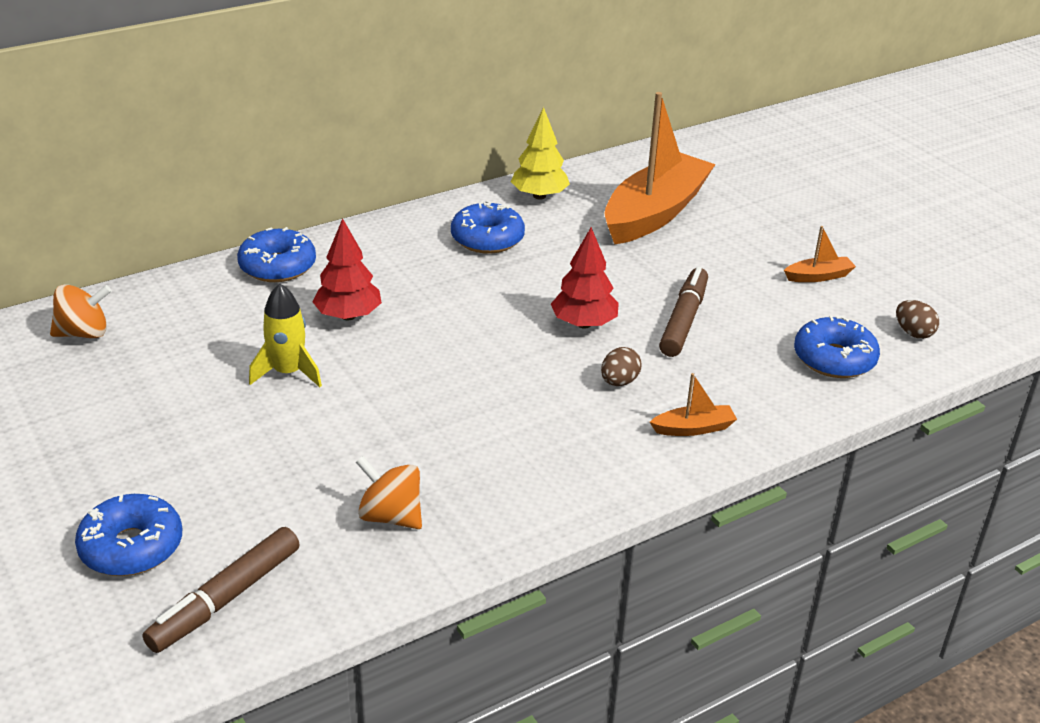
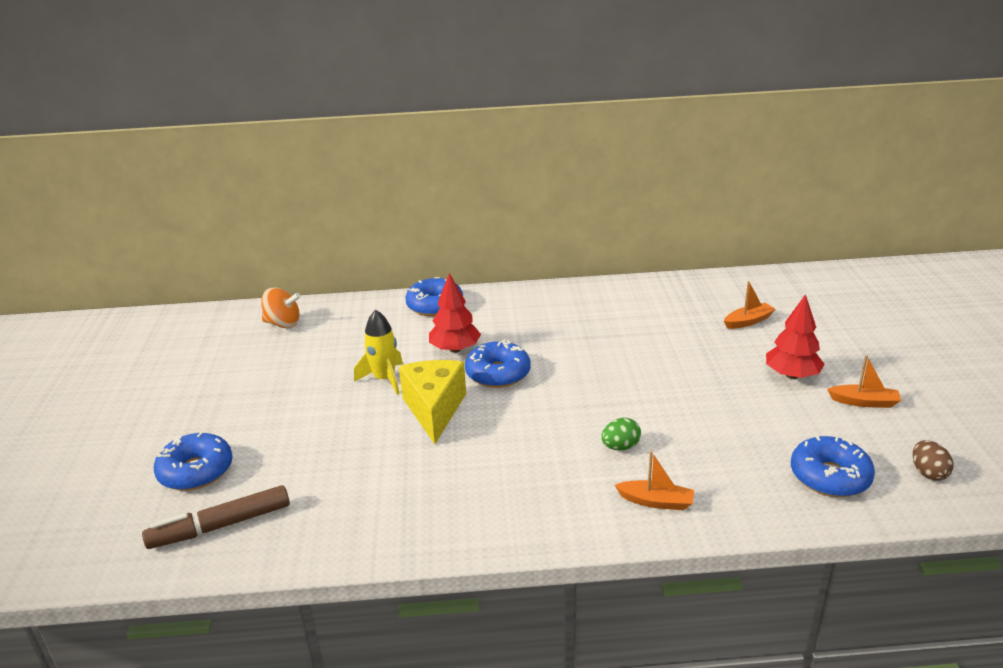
camera: 30 degrees right, 5 degrees down
orange spinning top [356,456,422,529] -> none
blue donut [451,200,525,254] -> blue donut moved to [465,340,530,388]
yellow tree [511,107,570,200] -> none
red tree [551,227,619,328] -> red tree moved to [766,294,825,379]
brown egg [601,347,642,386] -> green egg [601,418,641,451]
orange boat [605,92,716,245] -> orange boat [724,281,775,329], size x0.41
brown marker [659,267,708,357] -> none
none -> yellow cheese [399,360,466,444]

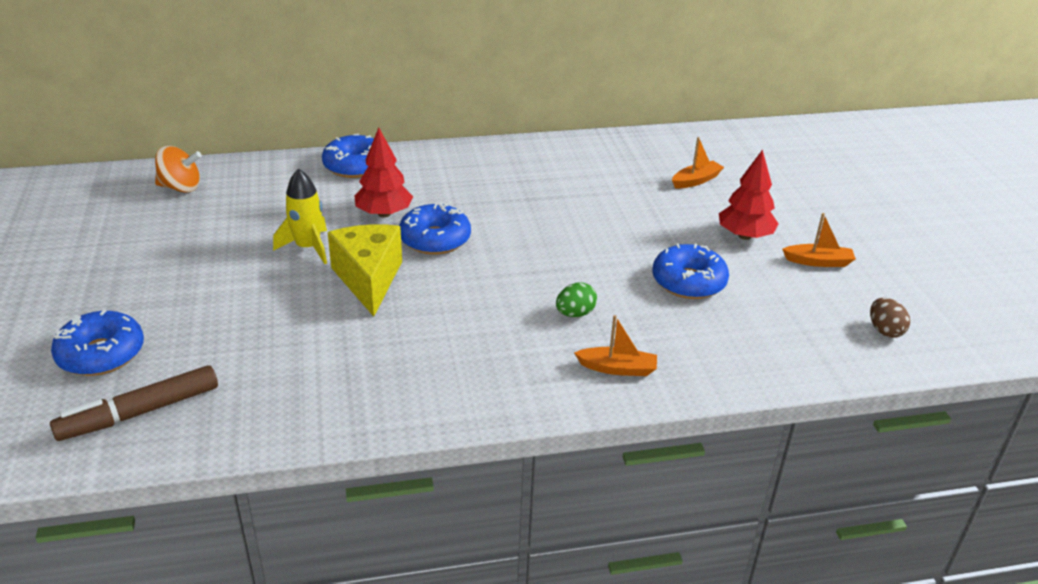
camera: 10 degrees left, 5 degrees up
blue donut [791,435,875,497] -> blue donut moved to [652,243,729,299]

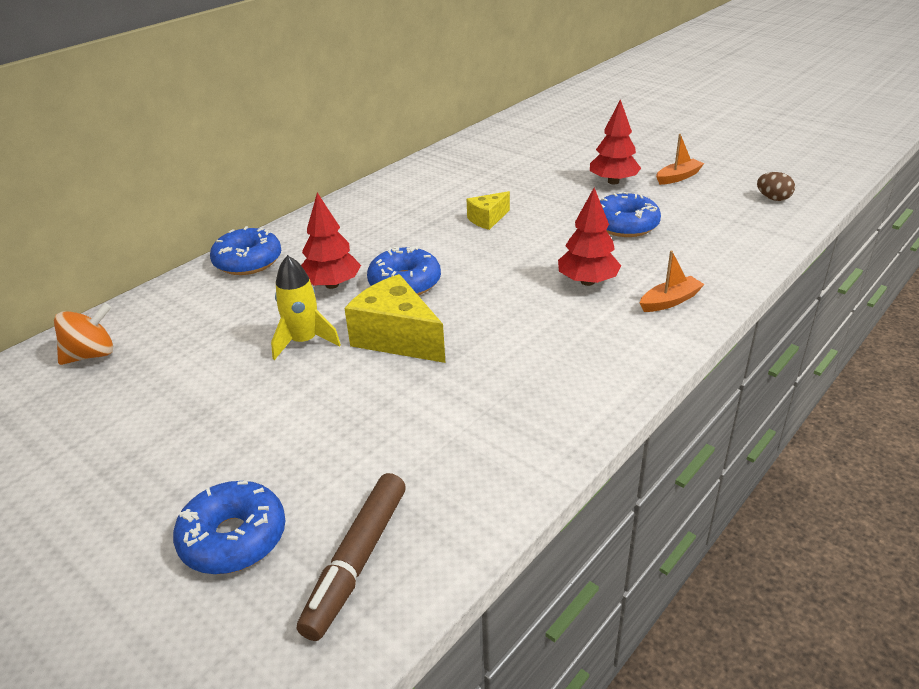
camera: 35 degrees left, 0 degrees up
green egg [556,282,597,317] -> red tree [558,187,621,286]
orange boat [672,137,724,188] -> none
none -> yellow cheese [467,191,510,230]

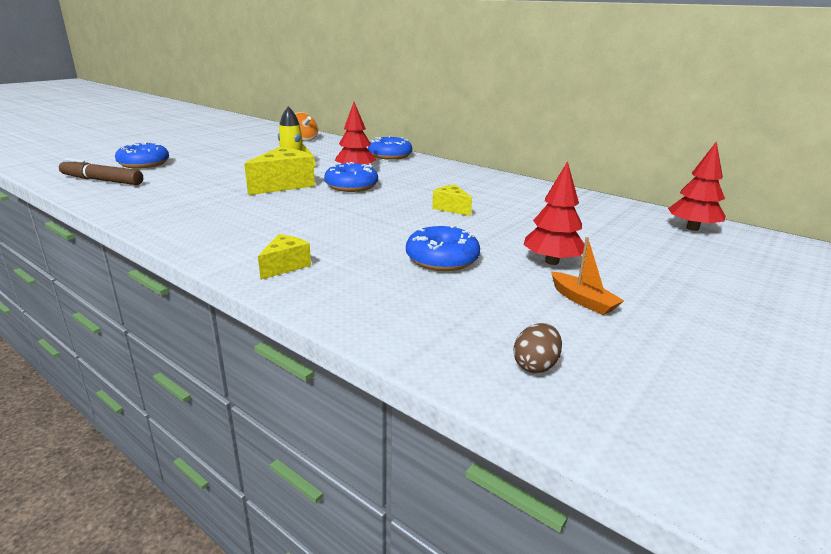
camera: 85 degrees right, 10 degrees down
red tree [558,187,621,286] -> red tree moved to [668,141,726,231]
orange boat [640,251,705,312] -> yellow cheese [258,234,311,280]

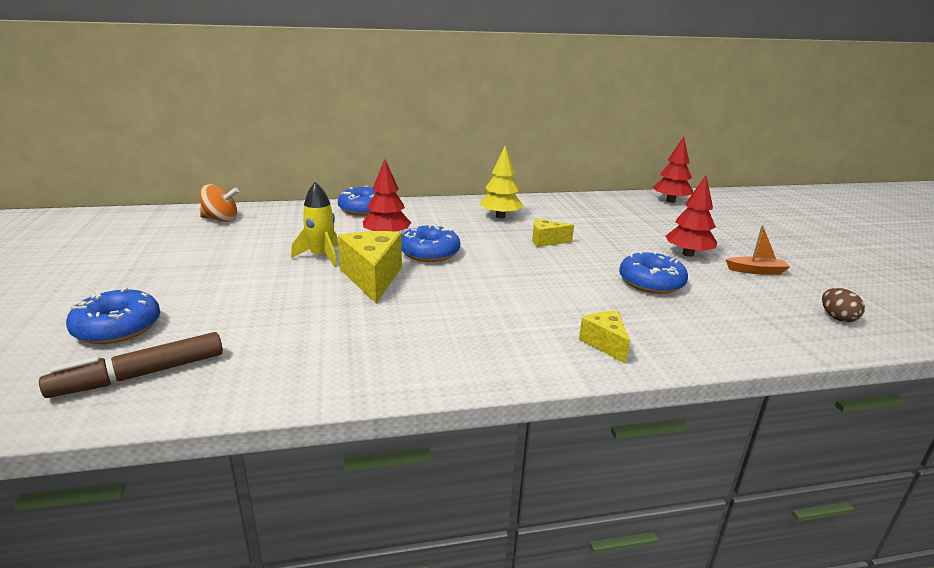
camera: 50 degrees left, 0 degrees up
none -> yellow tree [480,146,523,218]

